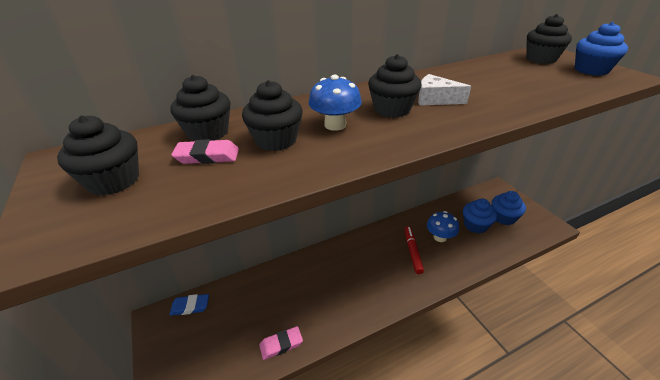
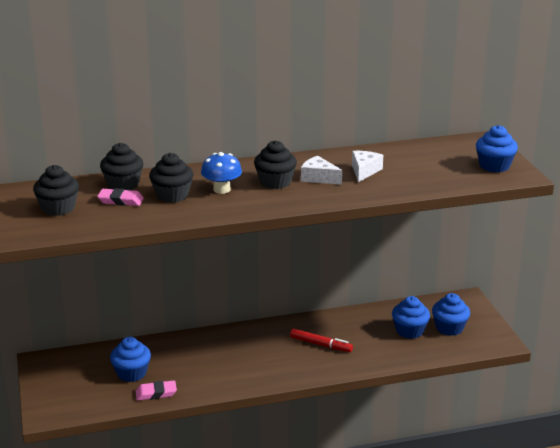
camera: 10 degrees right, 10 degrees down
blue eraser [169,294,209,316] -> none
red marker [405,227,424,274] -> red marker turned 105 degrees clockwise [290,329,353,352]
blue mushroom [427,211,459,242] -> none
black cupcake [526,14,572,64] -> none
none -> blue cupcake [110,337,151,382]
none -> white cheese [352,151,383,182]

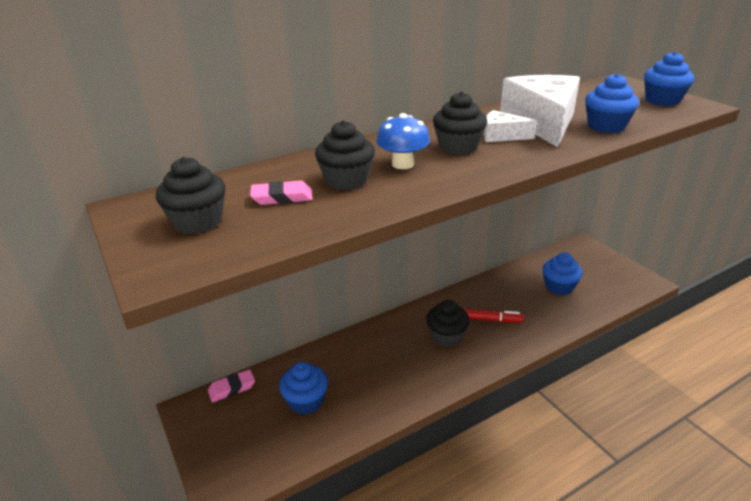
camera: 15 degrees left, 5 degrees up
black cupcake [100,143,143,190] -> black cupcake moved to [426,300,470,347]
pink eraser [136,381,177,401] -> pink eraser moved to [208,369,255,402]
white cheese [352,151,383,182] -> white cheese [500,75,580,147], size x2.06
blue cupcake [432,293,470,336] -> blue cupcake moved to [585,73,639,133]

